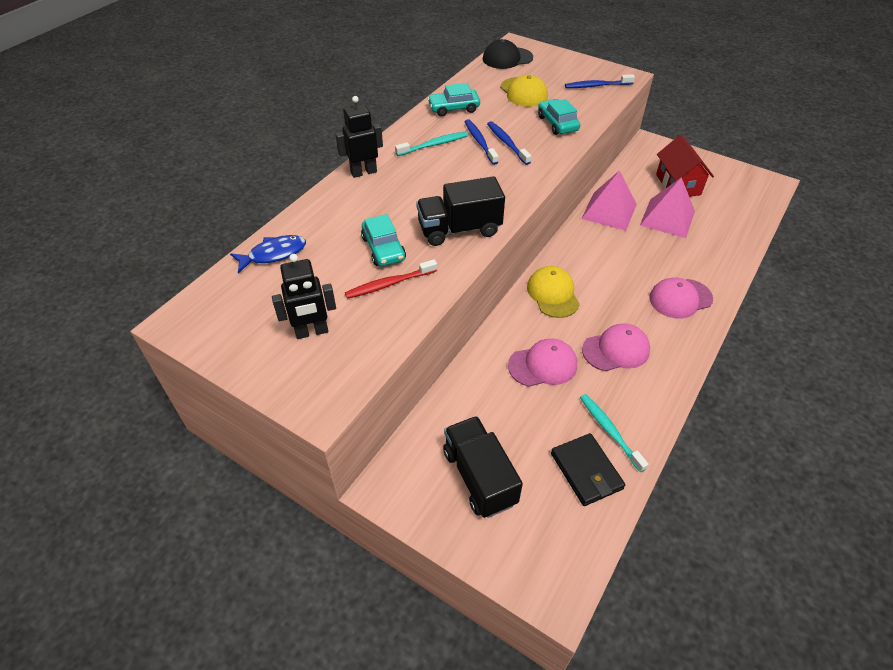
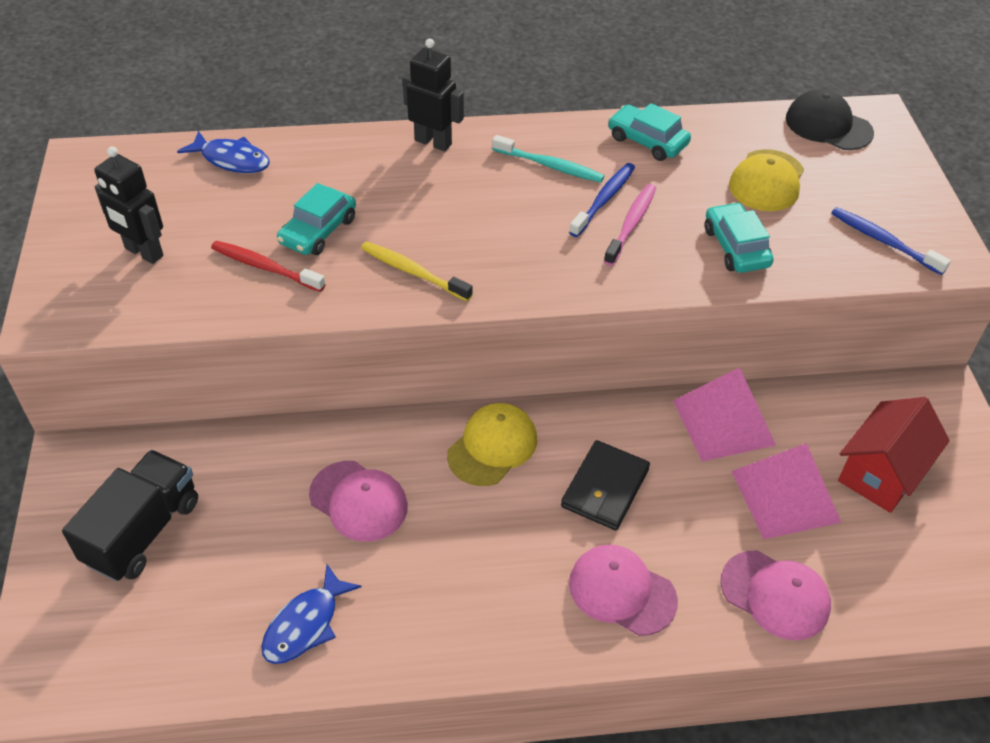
camera: 50 degrees right, 0 degrees up
black truck [416,176,505,246] -> yellow toothbrush [361,242,473,301]
blue toothbrush [487,121,531,165] -> pink toothbrush [604,184,656,266]
turquoise car [538,99,580,135] -> turquoise car turned 45 degrees counterclockwise [705,202,774,273]
black wallet [551,433,625,506] -> black wallet moved to [561,440,650,530]
turquoise toothbrush [580,394,649,472] -> blue fish [261,564,362,664]
pink cap [582,323,650,371] -> pink cap moved to [721,551,831,640]

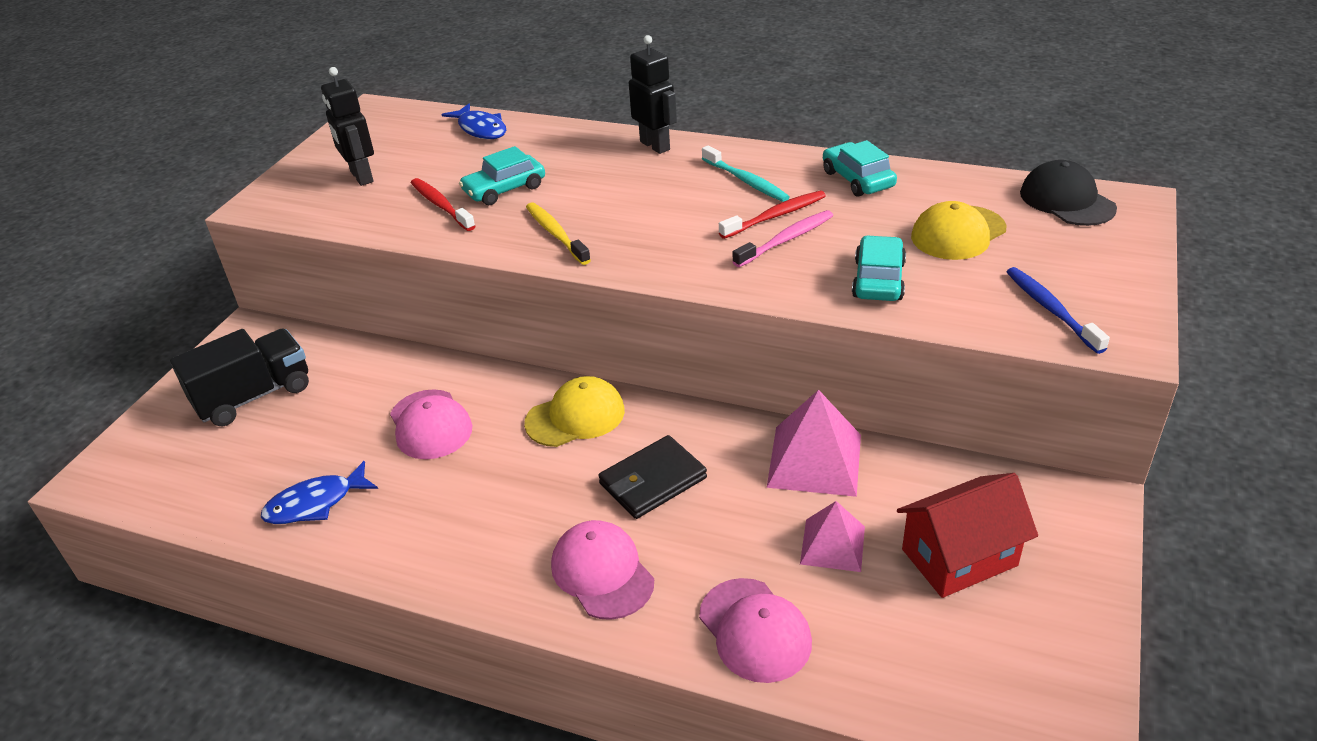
camera: 30 degrees right, 10 degrees down
blue toothbrush [569,163,635,237] -> red toothbrush [719,191,826,239]
pink pyramid [731,443,842,539] -> pink pyramid [800,501,865,572], size x0.63

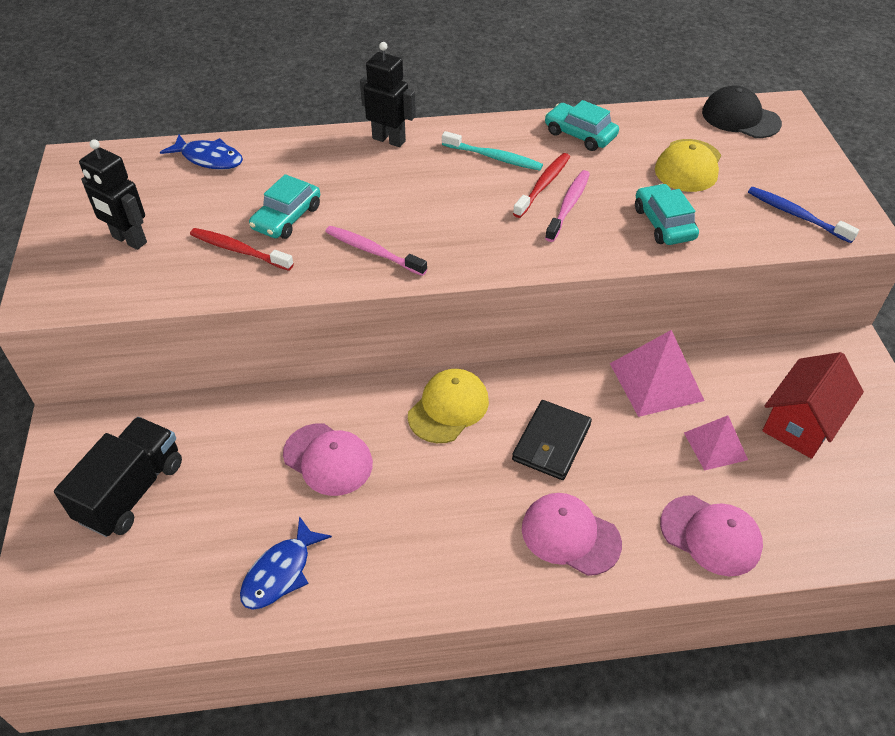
camera: 30 degrees left, 10 degrees up
yellow toothbrush [526,202,591,265] -> pink toothbrush [325,226,427,276]

